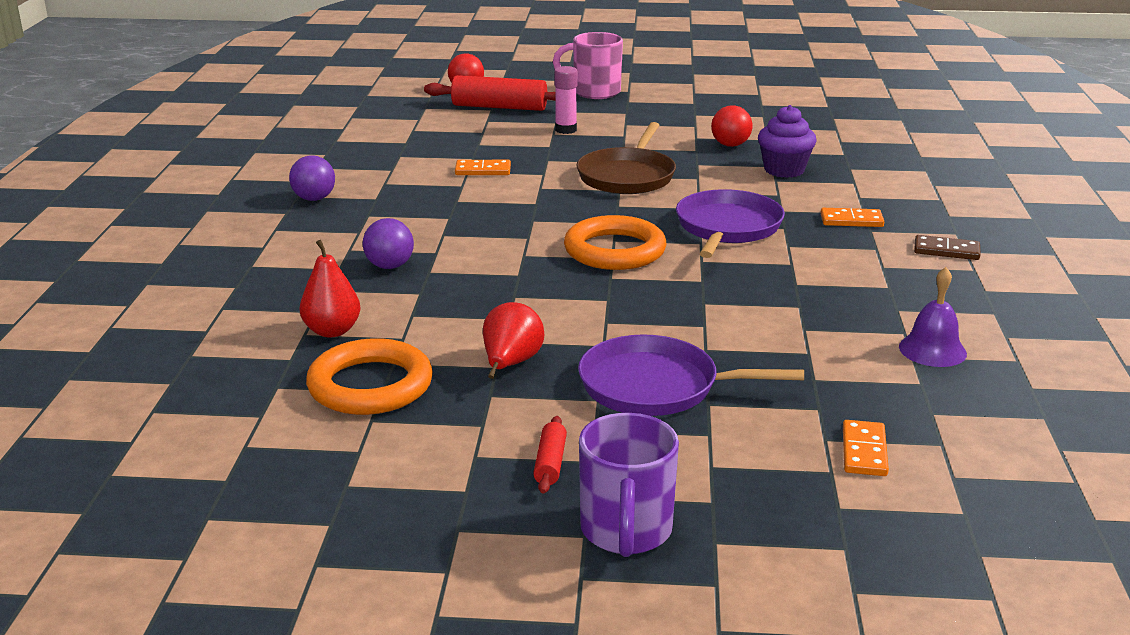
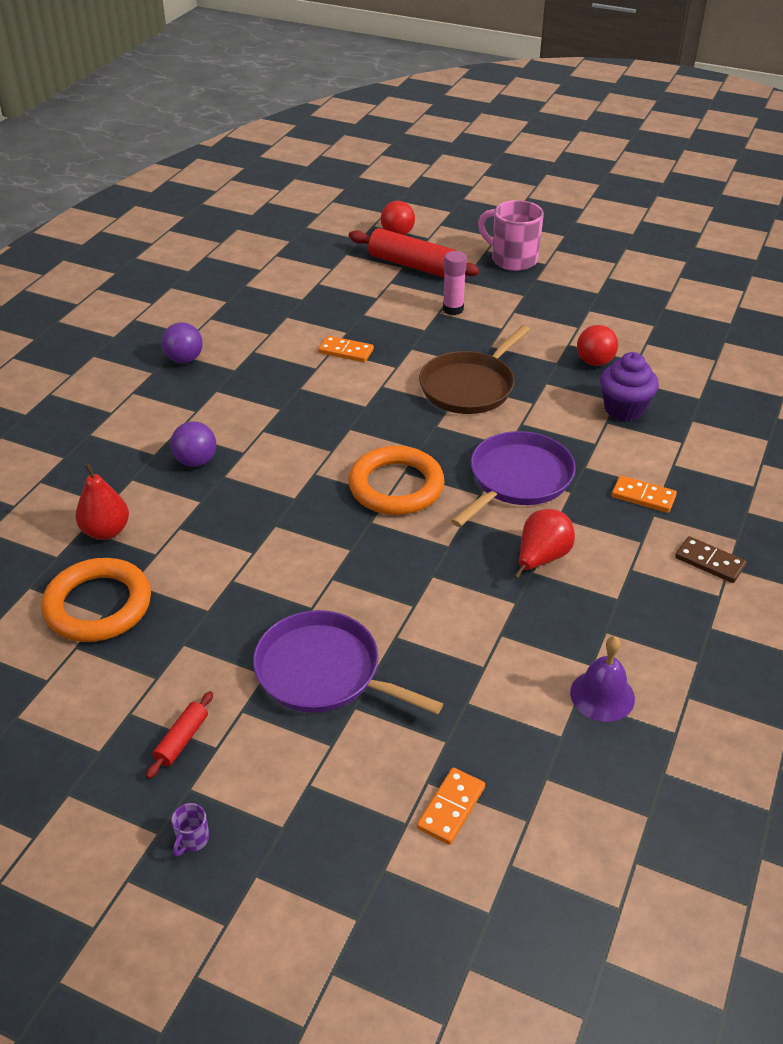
camera: 20 degrees right, 15 degrees up
red pear [483,302,545,379] -> red pear moved to [514,509,575,579]
purple mug [579,413,679,557] -> purple mug [171,803,209,857], size x0.40

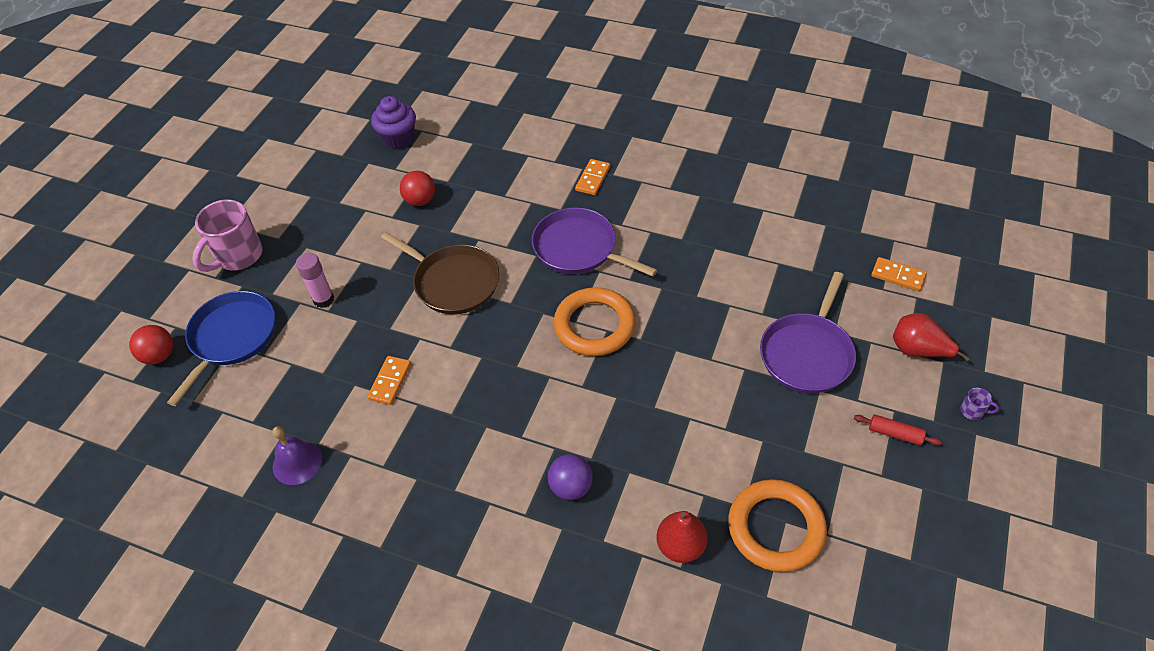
camera: 90 degrees left, 10 degrees up
purple ball [162,322,203,363] -> none
red rolling pin [349,228,480,277] -> blue pan [167,291,275,406]
red pear [514,509,575,579] -> red pear moved to [893,313,970,361]
purple bell [570,636,635,722] -> purple bell moved to [272,426,322,485]
purple cupcake [600,352,659,421] -> purple cupcake moved to [371,96,416,149]
brown domino [675,536,746,583] -> none

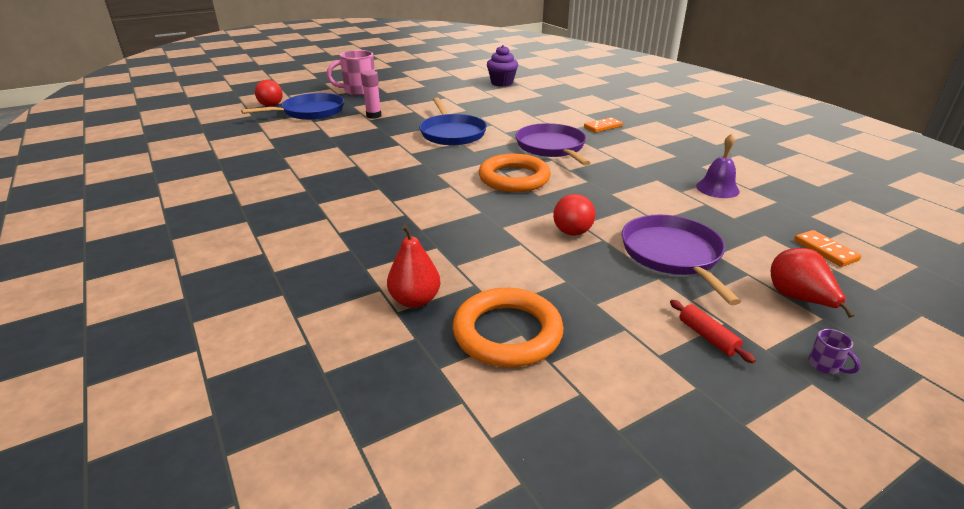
camera: 35 degrees right, 20 degrees down
purple bell [272,426,322,485] -> purple bell moved to [696,134,739,198]
orange domino [367,356,411,405] -> none
brown pan [381,232,499,314] -> blue pan [419,98,487,145]
red ball [400,171,435,206] -> red ball moved to [553,194,595,236]
purple ball [548,454,593,500] -> none
purple pan [760,272,856,393] -> purple pan turned 105 degrees clockwise [622,215,741,305]

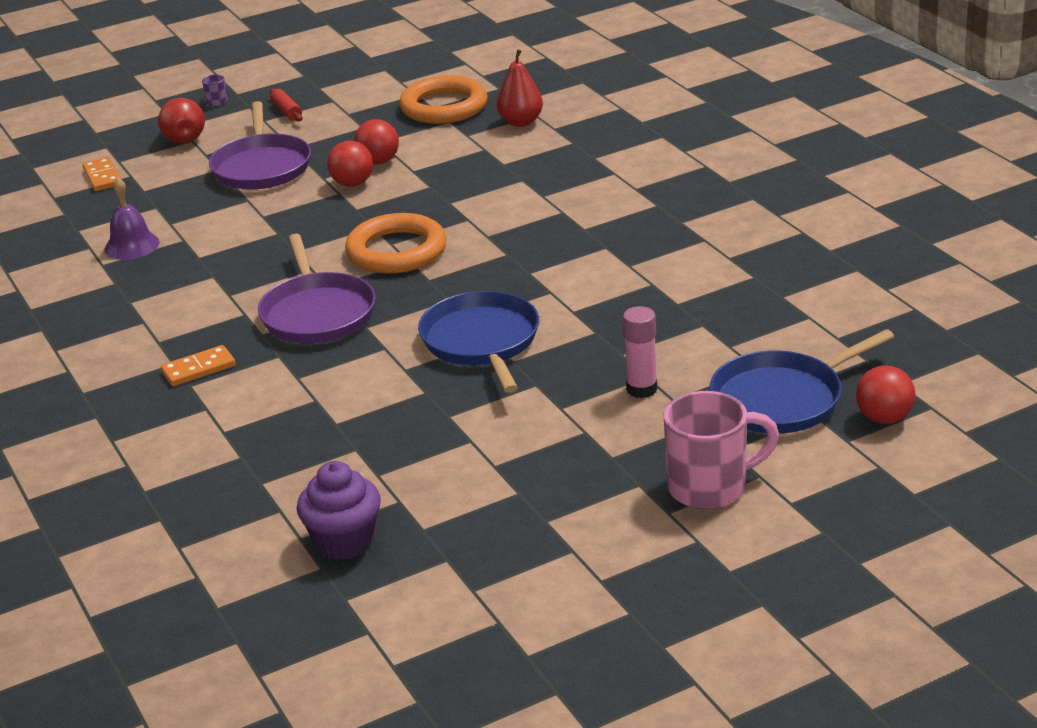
camera: 175 degrees left, 0 degrees up
none -> red ball [354,119,399,164]

